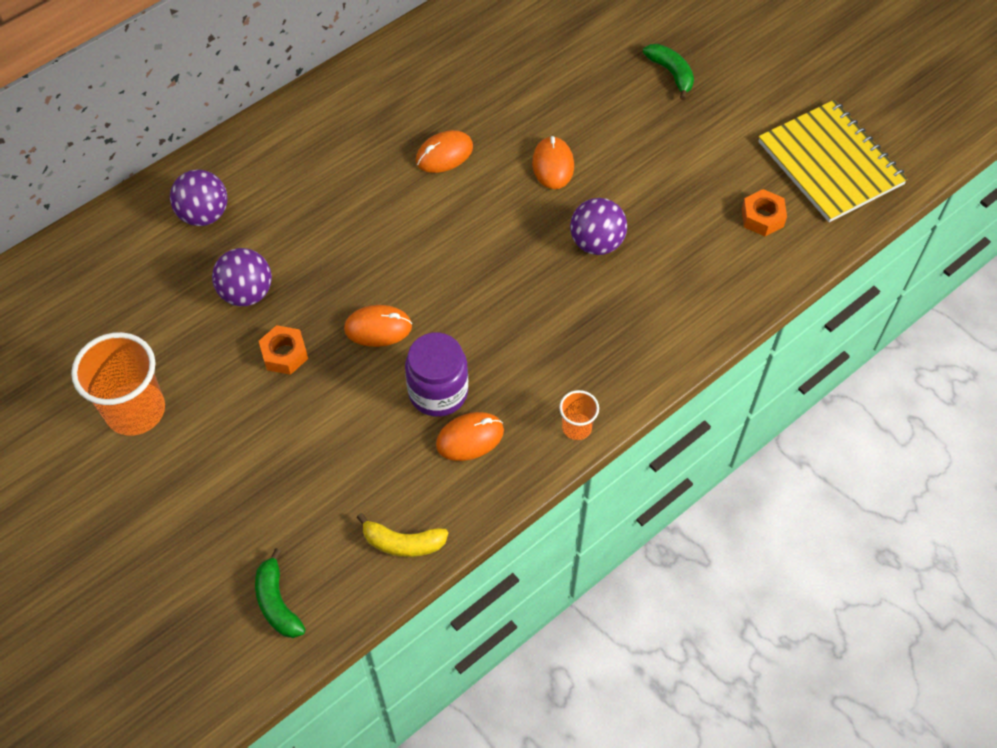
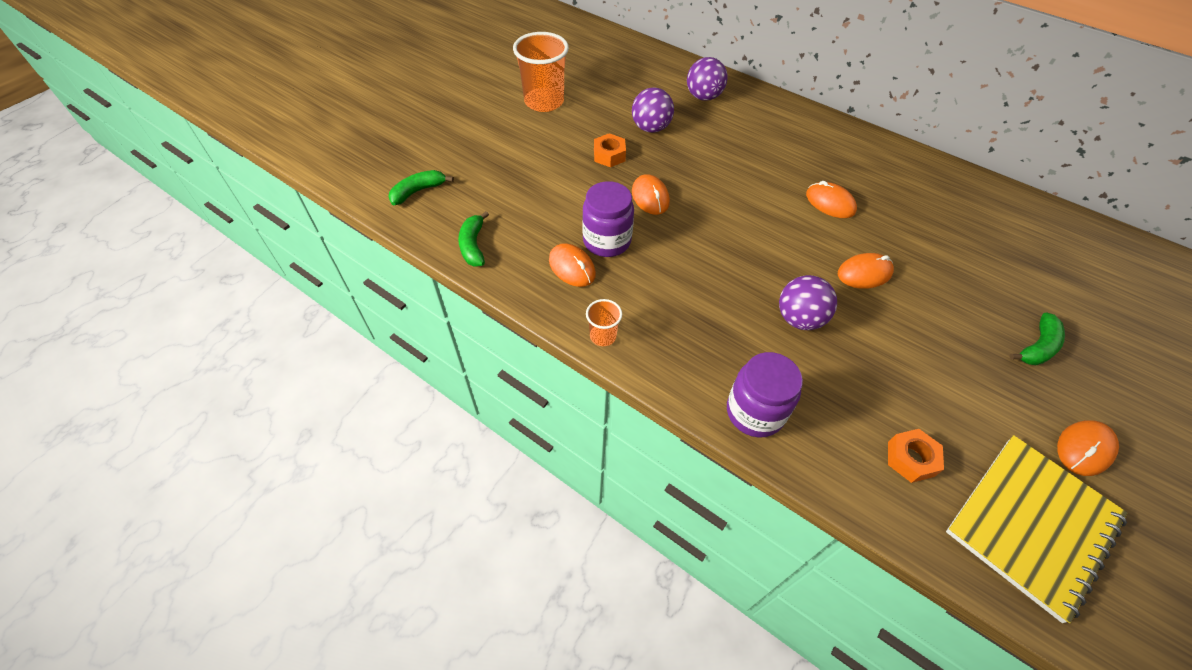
camera: 75 degrees right, 5 degrees down
yellow banana [357,513,448,557] -> green banana [458,211,489,267]
none -> purple jar [727,352,803,437]
none -> orange mouse [1057,420,1119,476]

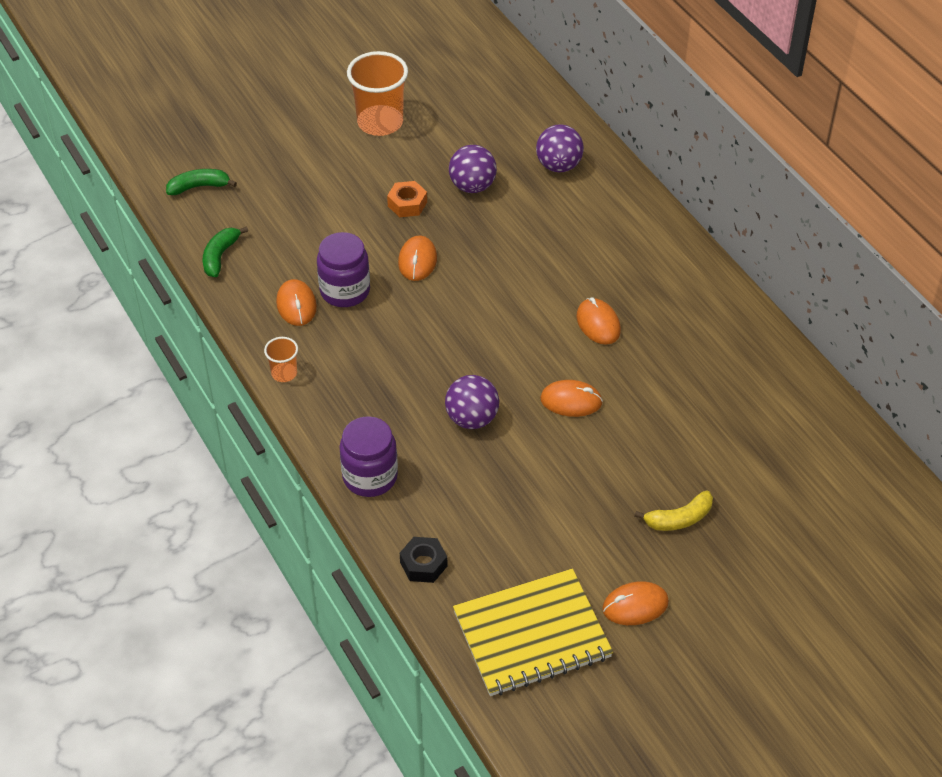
camera: 25 degrees right, 5 degrees down
orange nut [888,429,944,483] -> none
green banana [1009,312,1065,365] -> yellow banana [635,491,713,531]
none -> black nut [400,537,447,583]

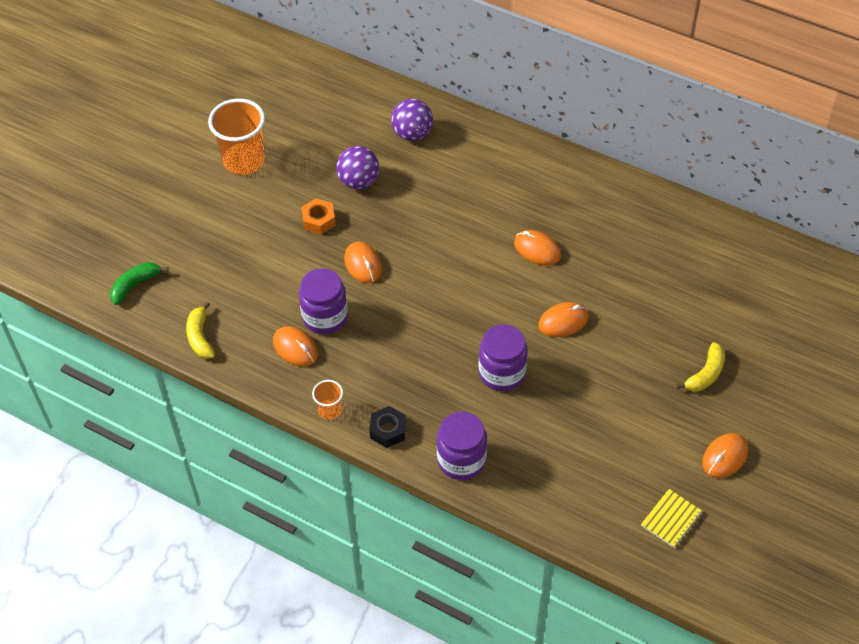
camera: 30 degrees left, 5 degrees up
green banana [203,227,248,277] -> yellow banana [186,302,215,359]
black nut [400,537,447,583] -> black nut moved to [369,406,406,448]
purple ball [445,375,499,429] -> purple jar [478,324,528,392]
yellow notebook [453,569,613,696] -> yellow notebook [641,489,703,548], size x0.46

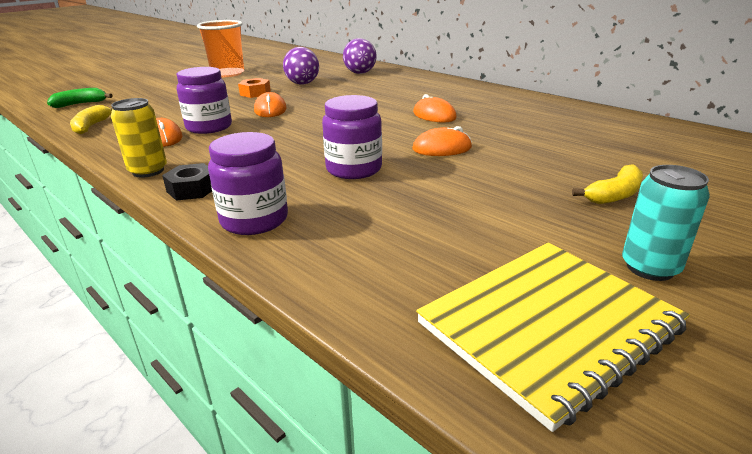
camera: 15 degrees right, 25 degrees down
orange cup [312,380,343,420] -> yellow can [111,98,167,178]
yellow notebook [641,489,703,548] -> yellow notebook [416,243,690,432], size x2.18
orange mouse [702,433,748,478] -> turquoise can [622,165,710,281]

